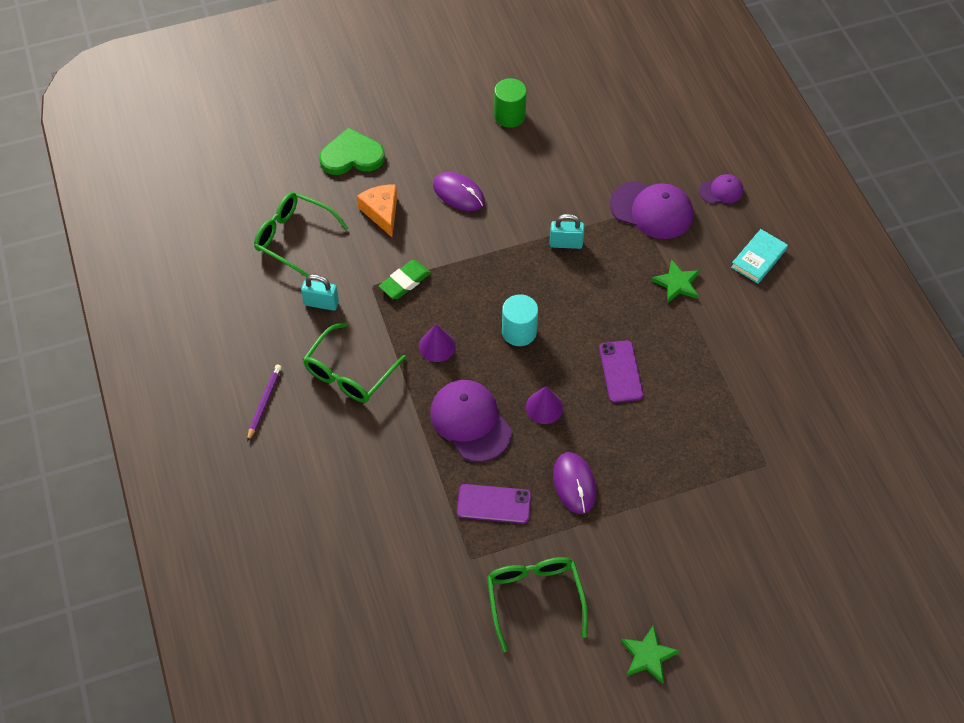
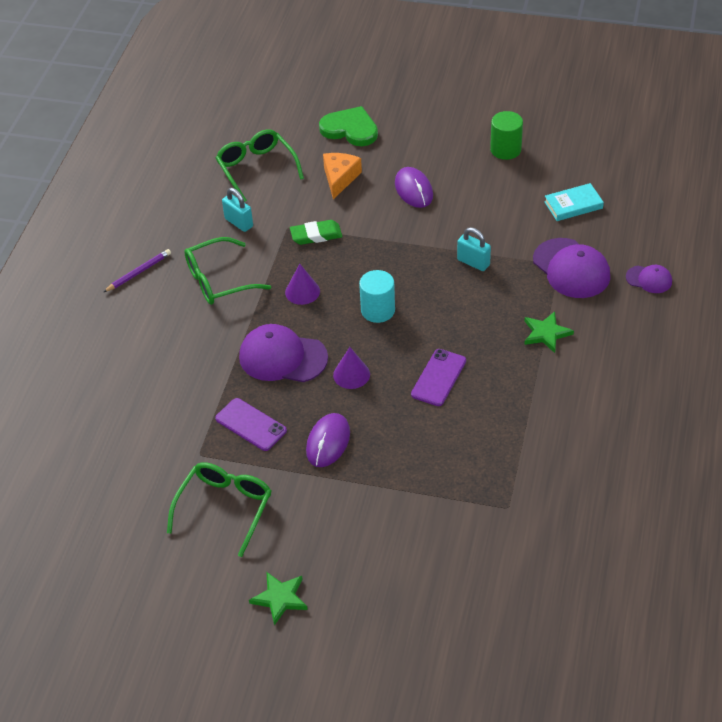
camera: 35 degrees right, 10 degrees down
purple cap [430,380,512,462] -> purple cap turned 75 degrees counterclockwise [239,324,328,382]
turquoise book [731,229,788,284] -> turquoise book moved to [544,183,604,221]

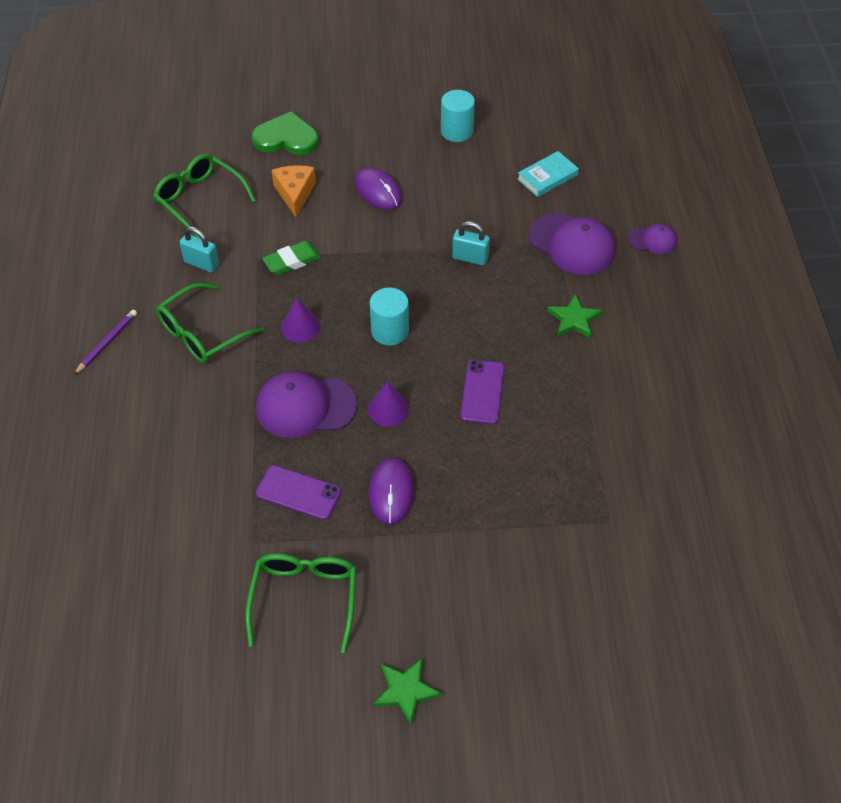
camera: 20 degrees left, 5 degrees up
green cylinder [490,111,523,160] -> turquoise cylinder [441,90,475,142]

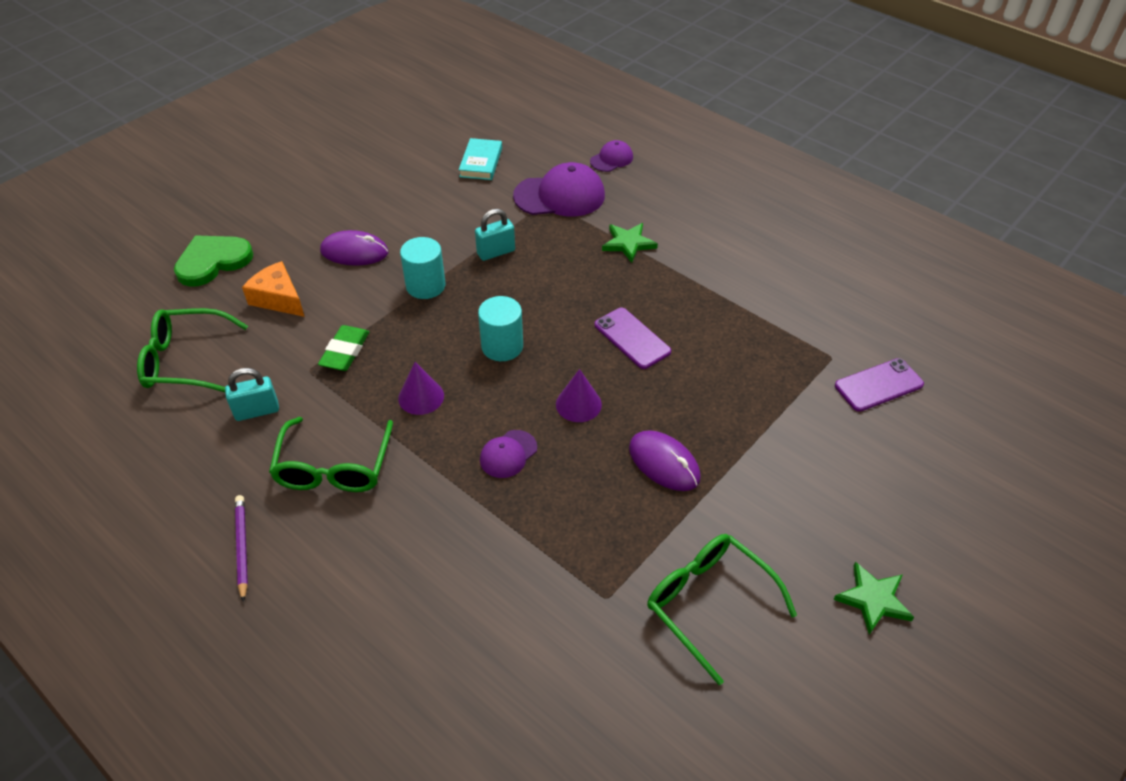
camera: 45 degrees left, 5 degrees down
purple cap [256,371,358,438] -> purple cap [480,430,537,478], size x0.53
purple phone [256,465,341,520] -> purple phone moved to [835,358,924,412]
turquoise cylinder [441,90,475,142] -> turquoise cylinder moved to [400,237,446,299]

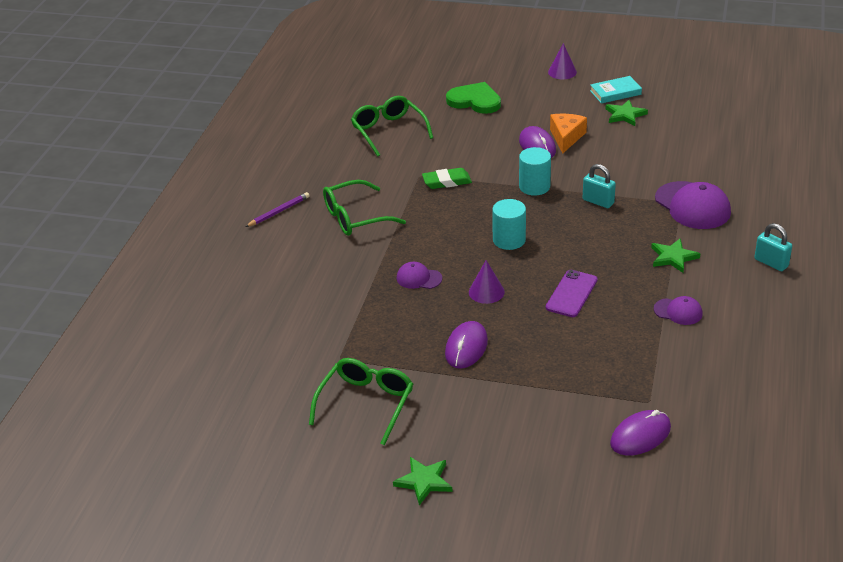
camera: 65 degrees right, 10 degrees down
turquoise padlock [225,368,279,421] -> turquoise padlock moved to [754,223,792,271]
orange cheese [242,261,305,317] -> orange cheese moved to [550,114,587,154]
purple cone [398,362,444,415] -> purple cone moved to [548,43,577,79]
turquoise book [459,138,502,180] -> turquoise book moved to [590,76,642,104]
purple cap [590,140,633,172] -> purple cap moved to [654,296,703,325]
purple phone [835,358,924,412] -> purple mouse [610,410,671,455]
none -> green star [606,100,648,126]

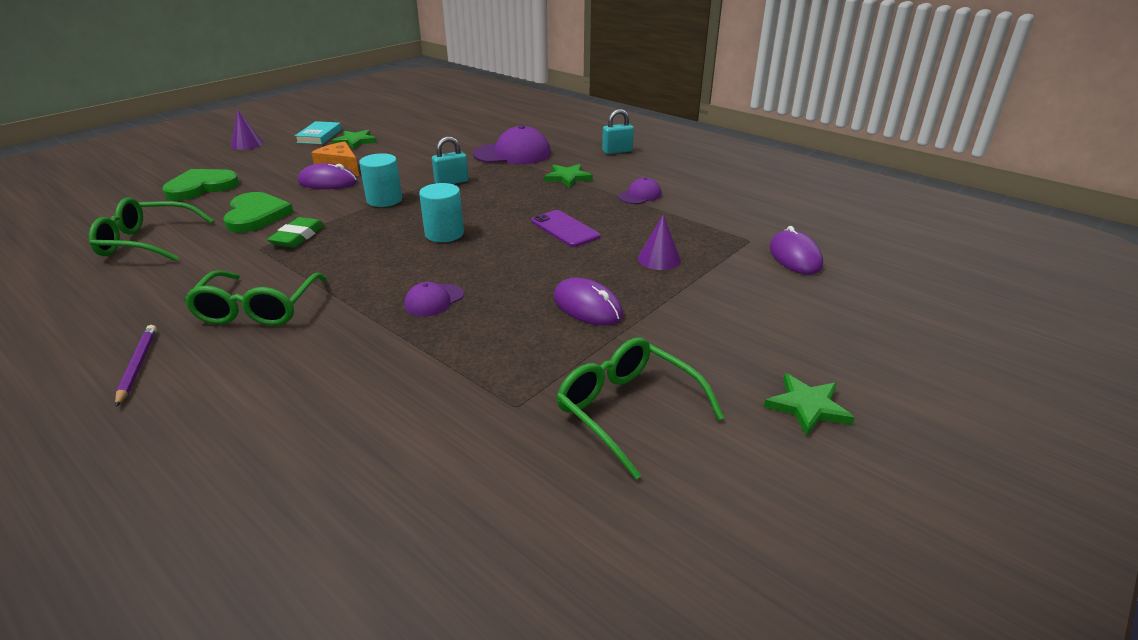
camera: 65 degrees left, 5 degrees down
purple cone [469,260,505,304] -> purple cone moved to [638,214,681,270]
none -> green heart [223,192,293,233]

